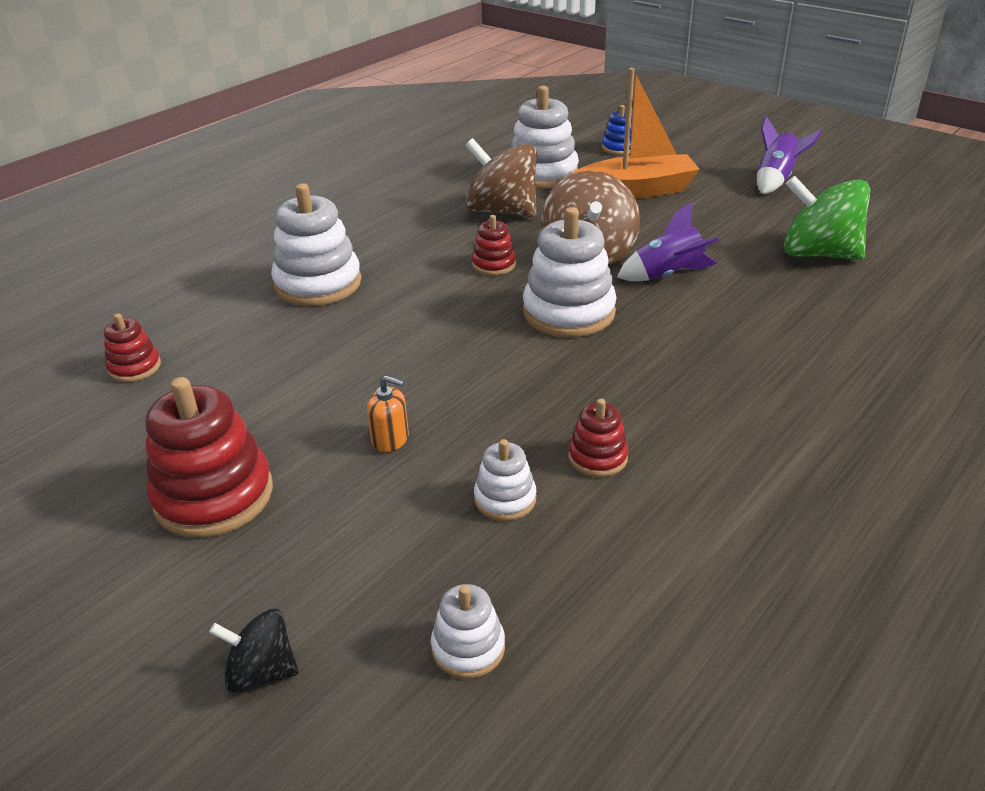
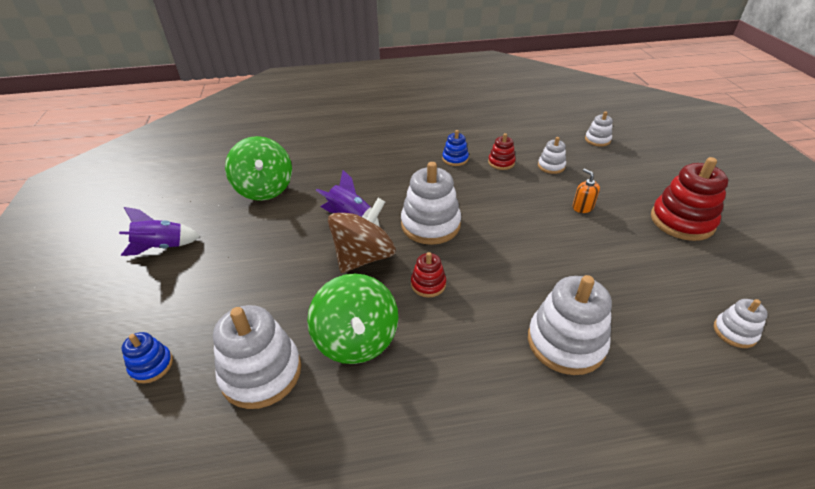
camera: 140 degrees left, 5 degrees up
red stacking toy [104,313,161,382] -> white stacking toy [714,299,768,348]
black spinning top [209,609,299,694] -> none
brown spinning top [465,138,537,218] -> green spinning top [307,273,398,364]
orange boat [573,68,700,199] -> none
none -> blue stacking toy [442,130,469,166]

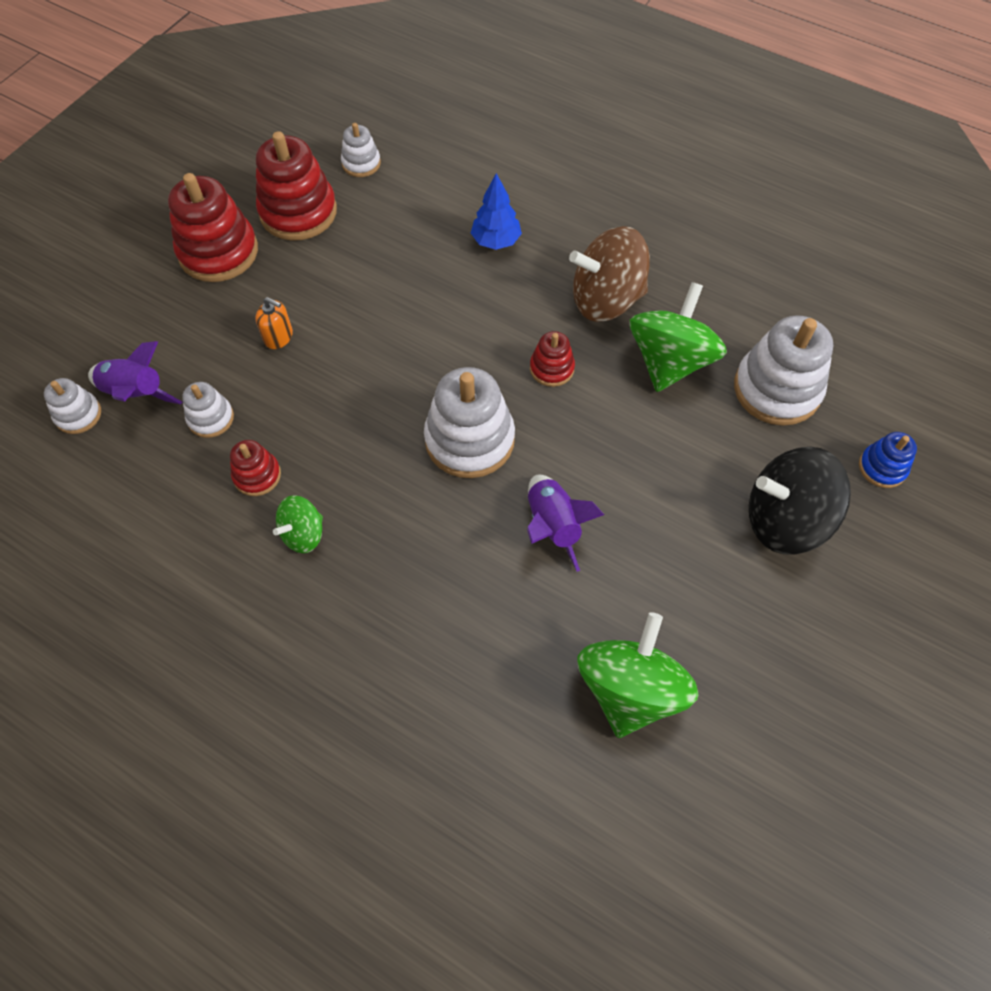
camera: 140 degrees left, 20 degrees up
purple rocket [119,207,201,256] -> purple rocket moved to [88,341,182,404]
brown spinning top [328,198,396,273] -> brown spinning top moved to [569,226,650,322]
blue stacking toy [442,130,469,166] -> green spinning top [273,495,323,553]
white stacking toy [528,275,612,375] -> blue tree [471,173,522,250]
orange soap dispenser [573,169,600,213] -> orange soap dispenser turned 75 degrees counterclockwise [255,297,293,349]
none -> red stacking toy [256,131,337,241]
none -> black spinning top [749,447,851,555]

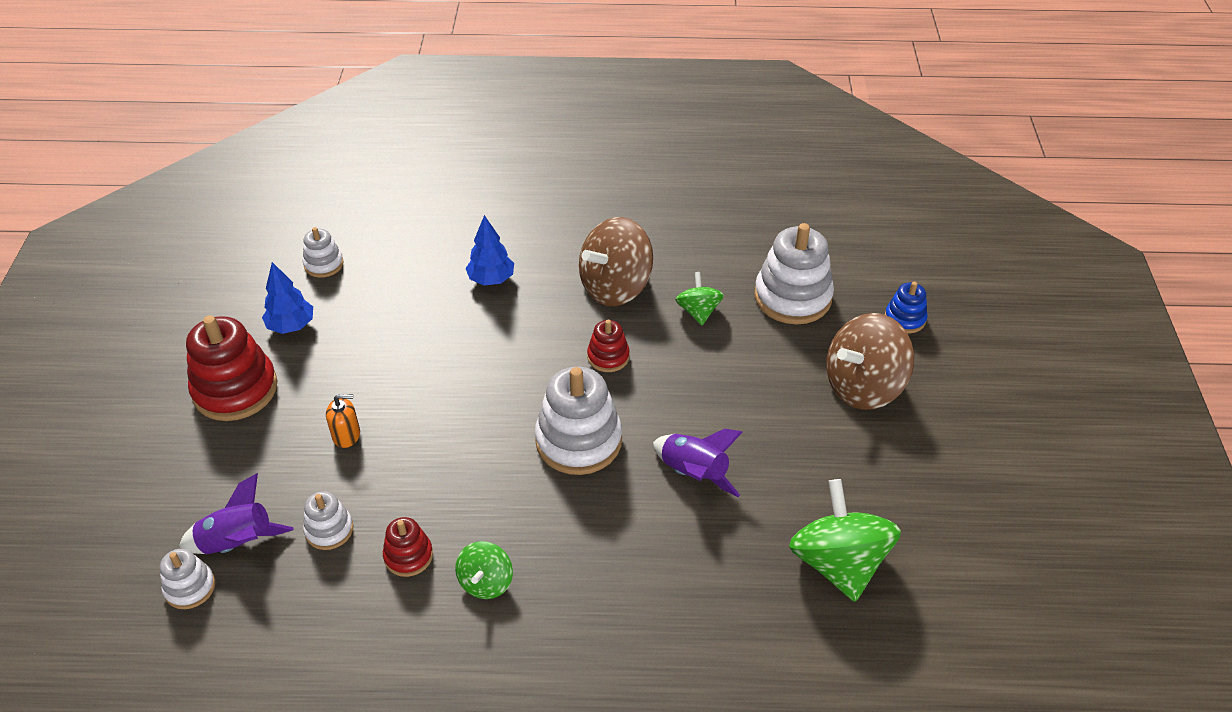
camera: 30 degrees left, 15 degrees down
red stacking toy [256,131,337,241] -> blue tree [262,262,313,334]
green spinning top [630,282,727,392] -> green spinning top [675,272,724,325], size x0.54
black spinning top [749,447,851,555] -> brown spinning top [826,313,914,410]

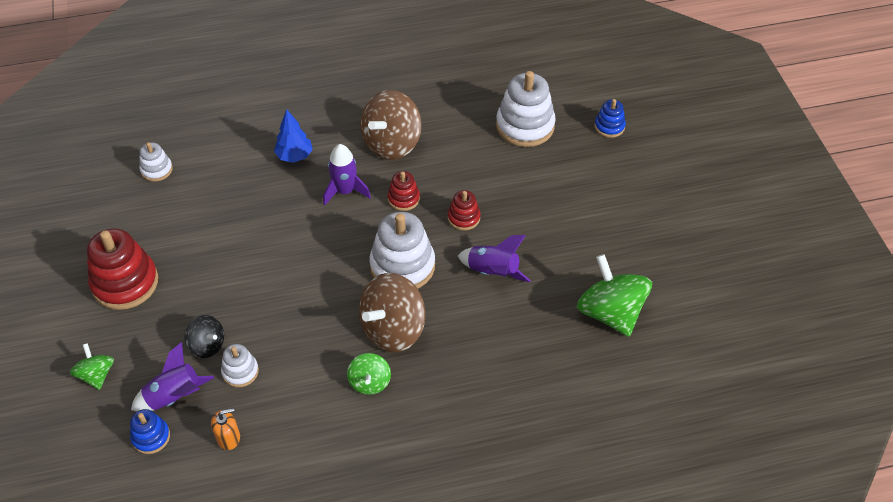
camera: 15 degrees left, 5 degrees up
white stacking toy [160,549,215,609] -> blue stacking toy [130,409,170,454]
blue tree [262,262,313,334] -> none
orange soap dispenser [326,394,360,448] -> orange soap dispenser moved to [211,408,240,450]
red stacking toy [383,517,433,577] -> red stacking toy moved to [448,190,480,230]
green spinning top [675,272,724,325] -> green spinning top moved to [70,343,114,390]
brown spinning top [826,313,914,410] -> brown spinning top moved to [359,273,425,352]
none -> black spinning top [185,315,224,358]
none -> purple rocket [323,144,371,206]

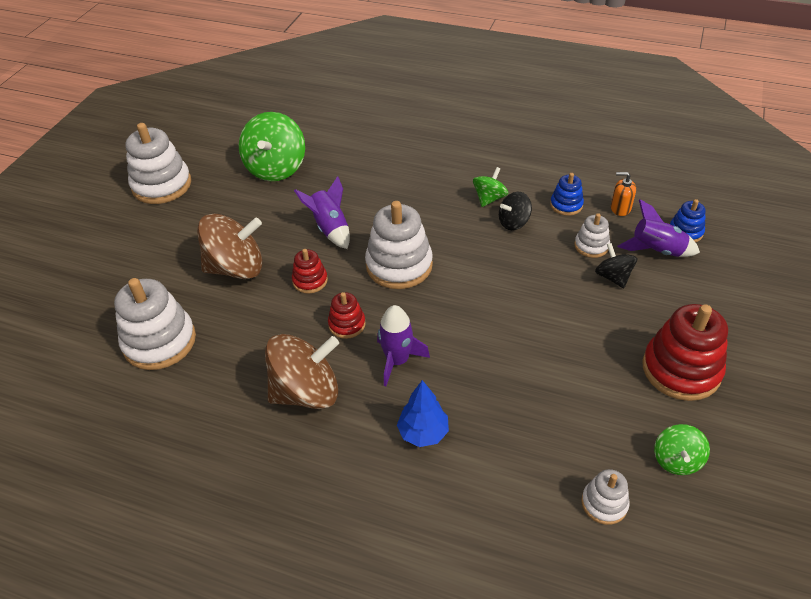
camera: 145 degrees left, 5 degrees down
green spinning top [70,343,114,390] -> green spinning top moved to [654,424,710,475]
brown spinning top [359,273,425,352] -> brown spinning top moved to [197,214,262,279]
blue stacking toy [594,99,626,138] -> blue stacking toy moved to [550,173,584,216]
none -> white stacking toy [125,123,191,204]
none -> black spinning top [499,192,532,230]

